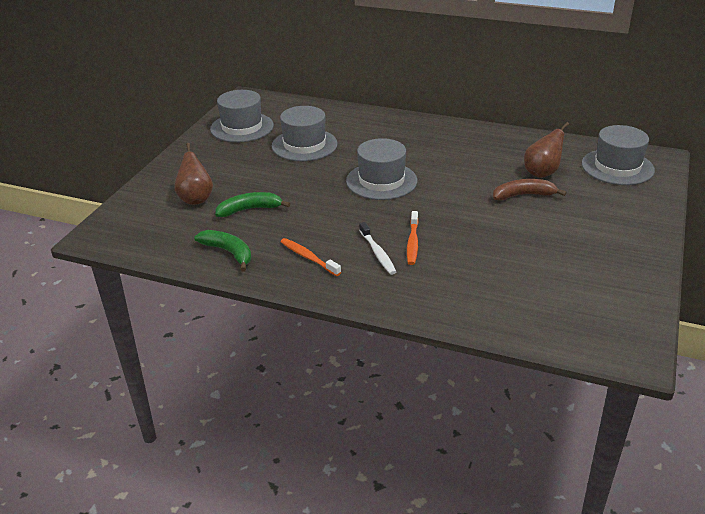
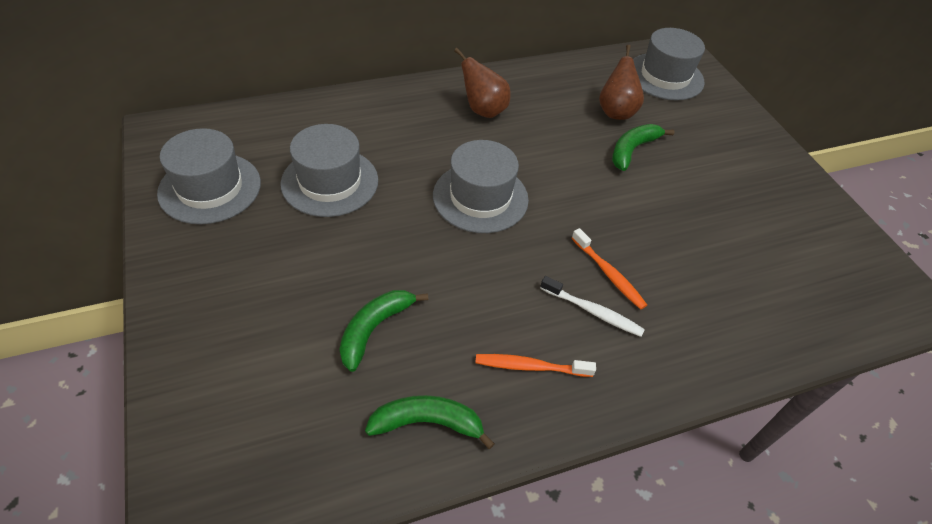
camera: 45 degrees left, 15 degrees up
brown pear [174,143,213,205] -> brown pear moved to [454,48,511,118]
brown banana [493,179,567,201] -> green banana [612,124,675,171]

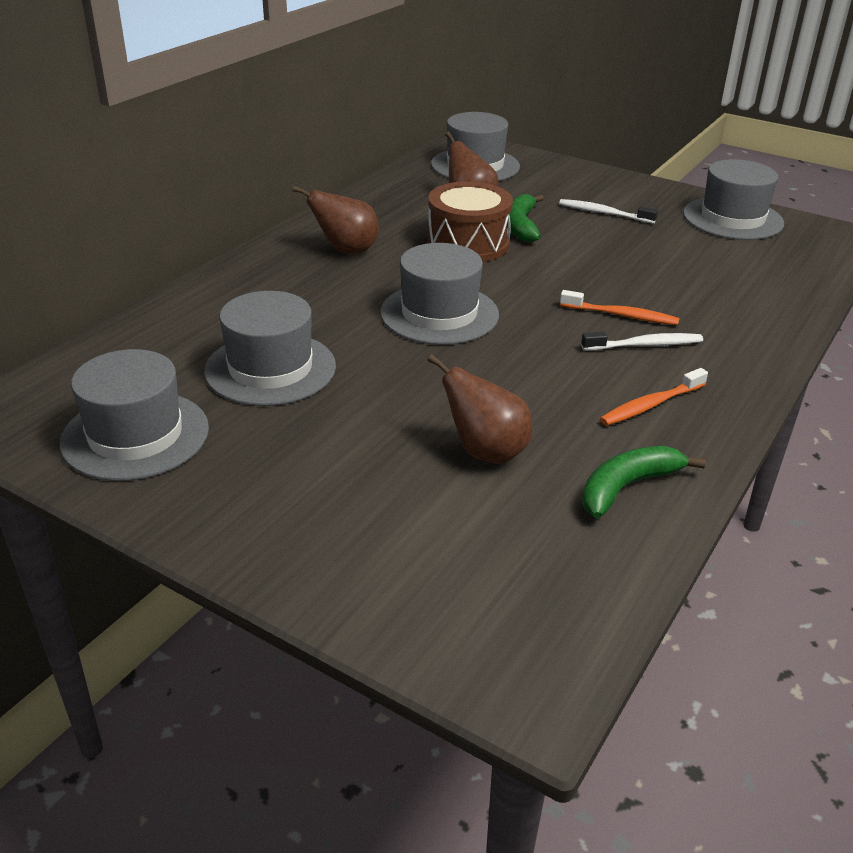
camera: 35 degrees left, 15 degrees down
green banana [339,290,428,372] -> brown pear [427,354,532,464]
none -> brown drum [427,181,513,262]
none -> white toothbrush [559,199,658,224]
none -> grey hat [683,159,784,240]

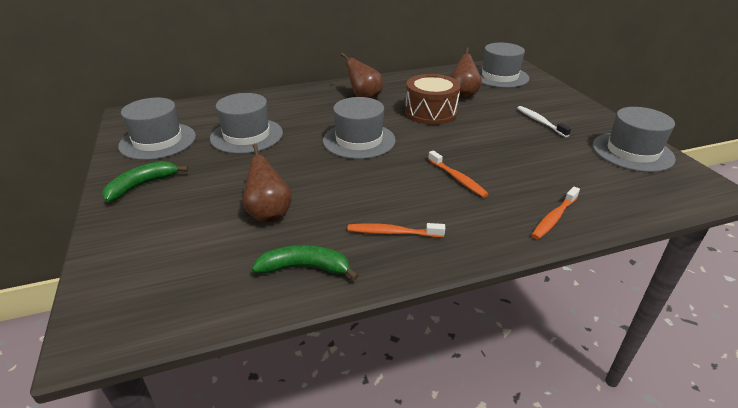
camera: 40 degrees right, 0 degrees up
green banana [509,194,544,242] -> green banana moved to [102,161,188,202]
white toothbrush [581,332,703,351] -> none
none -> orange toothbrush [532,187,580,239]

